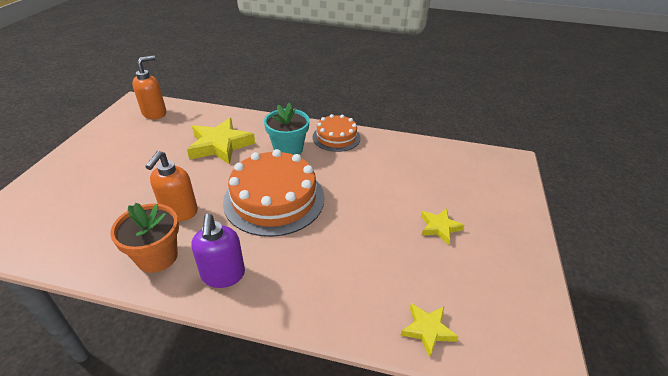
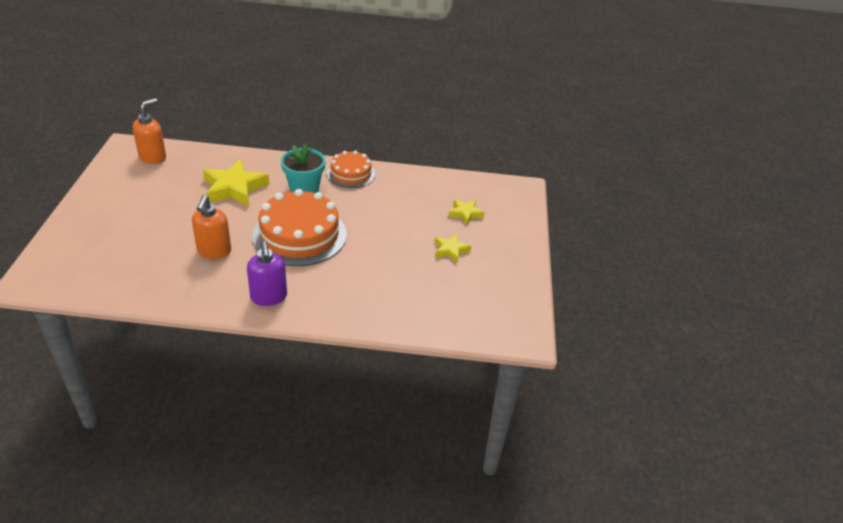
camera: 10 degrees left, 0 degrees up
orange flower pot [110,203,179,273] -> none
yellow star [400,303,459,358] -> yellow star moved to [448,199,485,225]

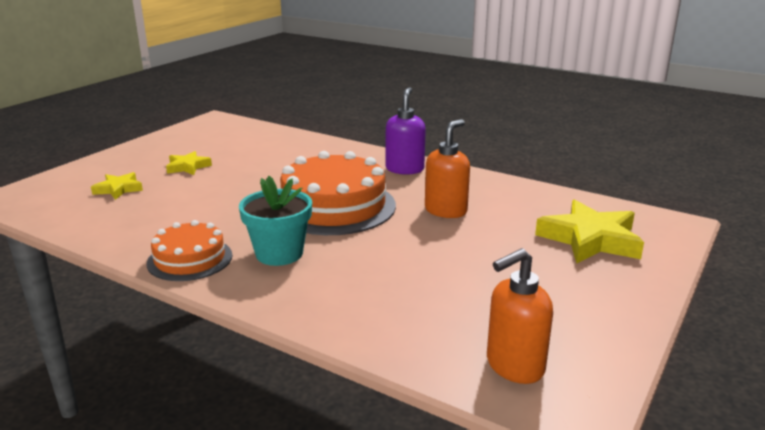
camera: 150 degrees left, 15 degrees down
yellow star [203,159,269,206] -> yellow star moved to [535,199,644,263]

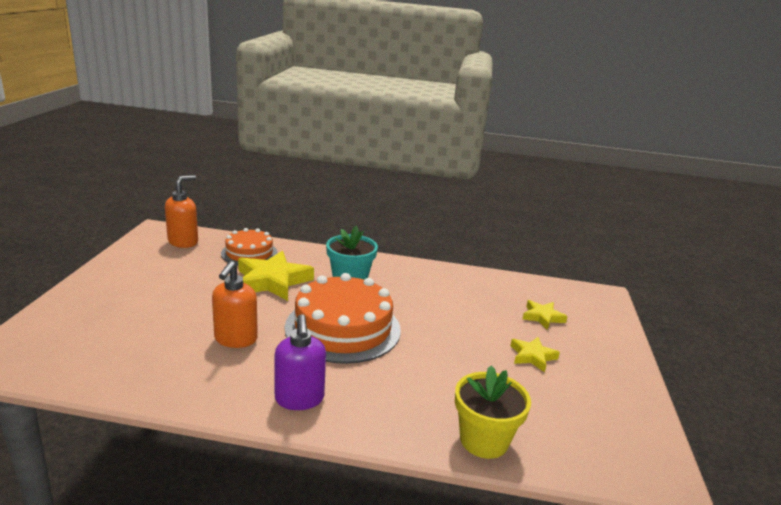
camera: 155 degrees right, 0 degrees up
orange cake [146,220,232,281] -> orange cake moved to [221,228,278,266]
yellow star [535,199,644,263] -> yellow star moved to [238,251,314,301]
none -> yellow flower pot [455,365,531,459]

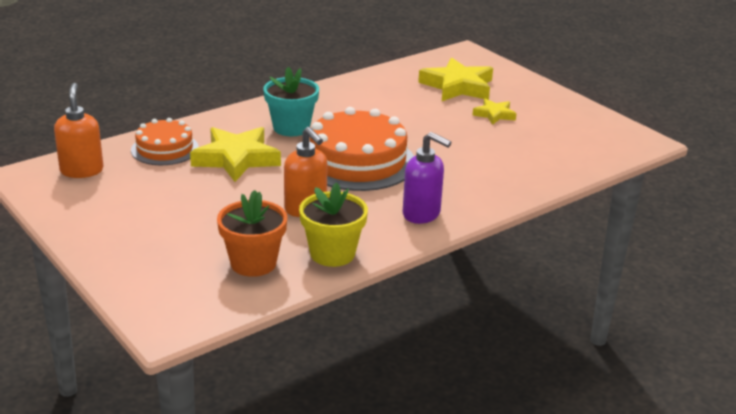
camera: 45 degrees left, 5 degrees up
yellow flower pot [455,365,531,459] -> yellow flower pot moved to [299,182,368,267]
yellow star [523,300,568,330] -> yellow star [418,58,493,101], size x1.86
none -> orange flower pot [217,190,287,277]

